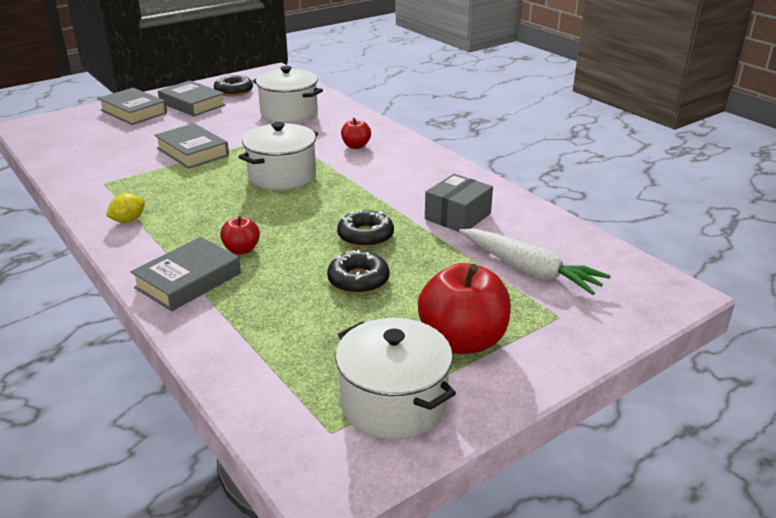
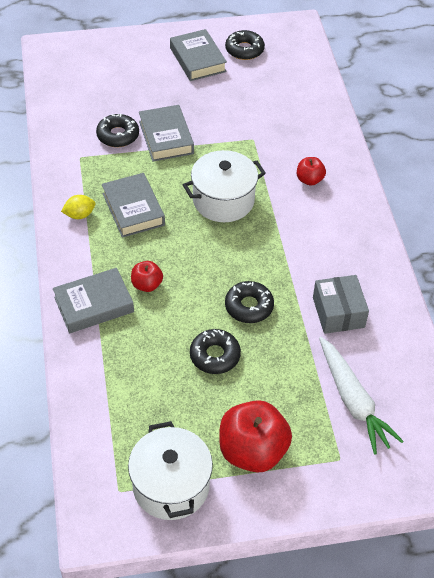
camera: 25 degrees right, 20 degrees up
grey book [98,88,167,125] -> grey book moved to [102,173,165,238]
white pot [253,66,323,123] -> none
grey box [425,174,493,232] -> grey box turned 75 degrees counterclockwise [313,275,369,334]
none -> black donut [96,114,139,147]

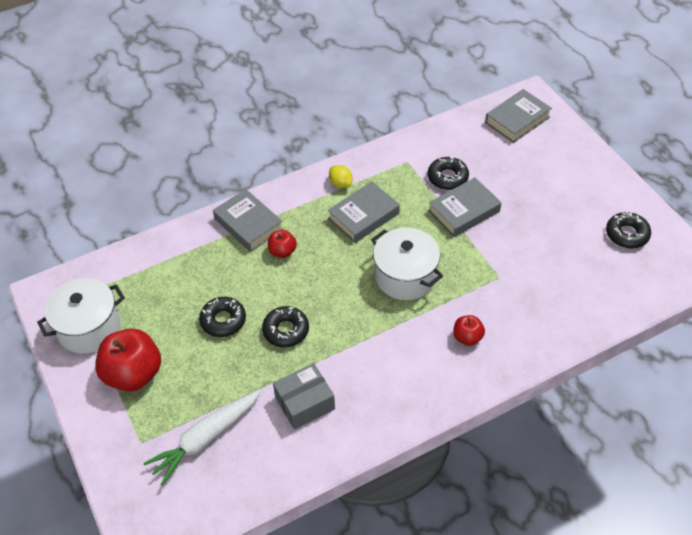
camera: 75 degrees right, 0 degrees up
grey book [170,29,227,81] -> grey book moved to [485,89,552,143]

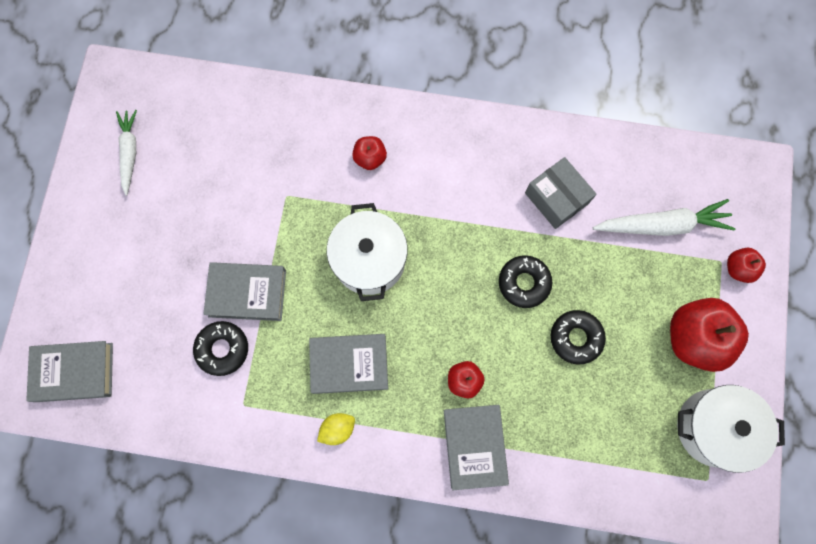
camera: 145 degrees left, 25 degrees up
grey box [273,363,335,430] -> grey box turned 45 degrees clockwise [525,157,597,229]
yellow lemon [329,165,352,188] -> yellow lemon turned 60 degrees clockwise [317,413,355,445]
black donut [606,212,651,248] -> white carrot [116,110,137,196]
none -> red apple [727,248,766,283]

